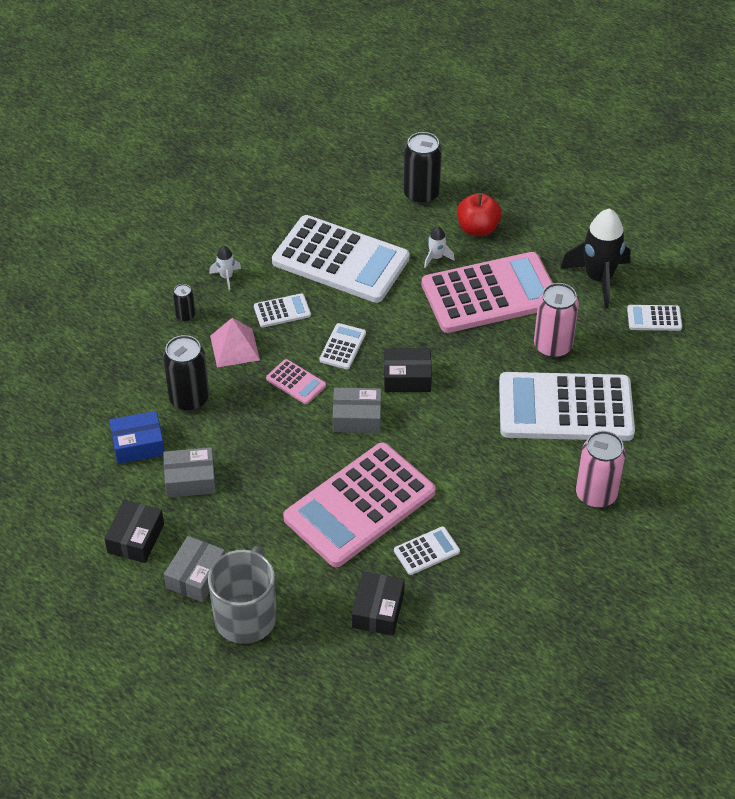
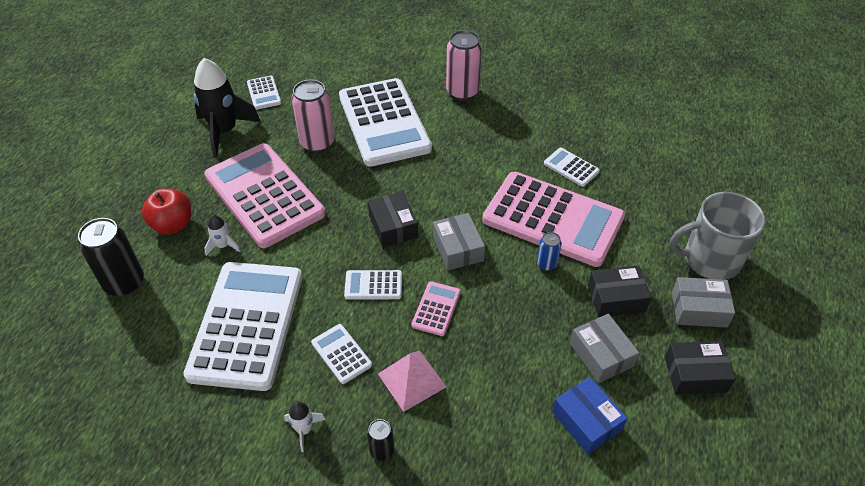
camera: 110 degrees left, 0 degrees up
black can [163,335,209,411] -> none
black box [352,572,405,636] -> black box moved to [588,266,651,317]
none -> blue can [537,232,562,271]

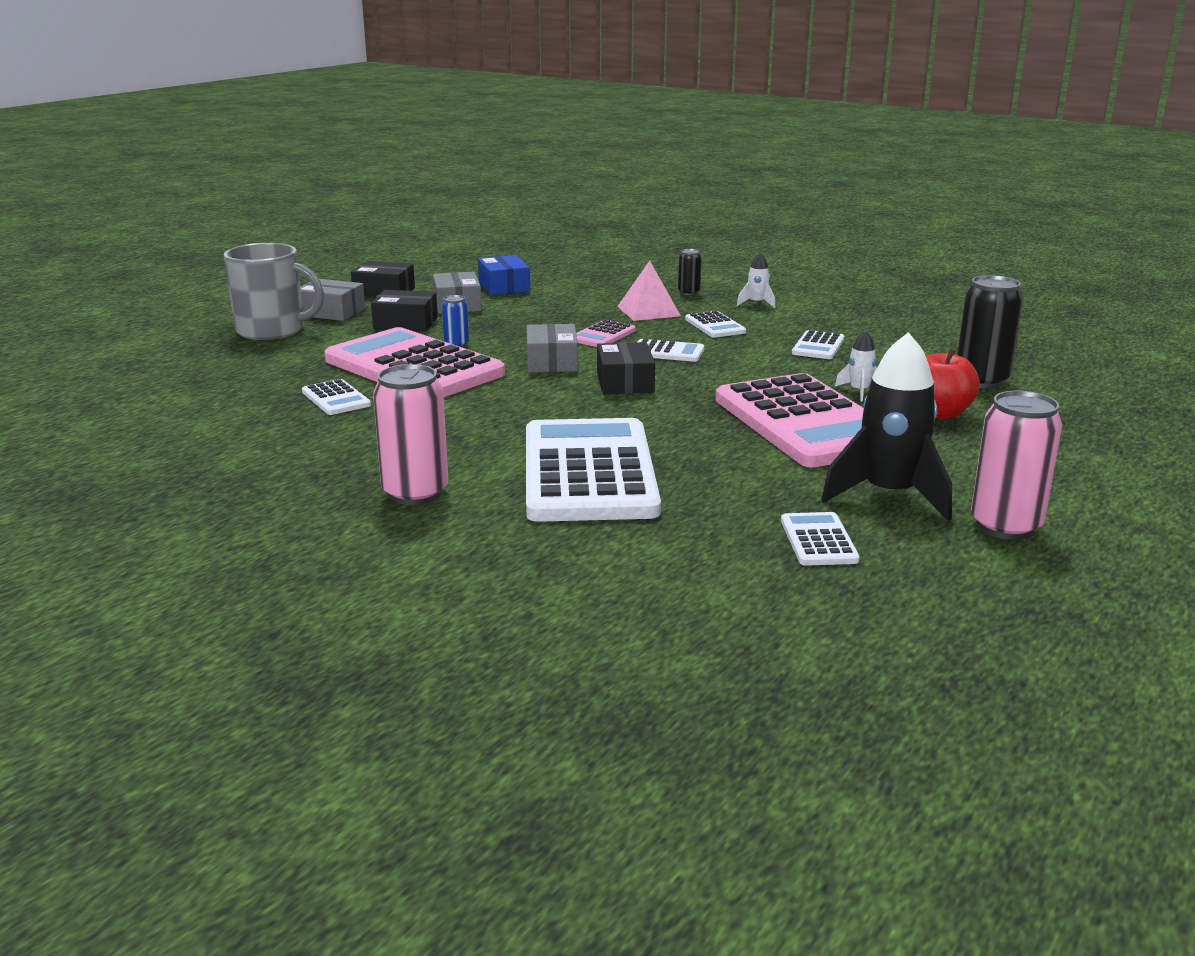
camera: 165 degrees left, 25 degrees down
white calculator [184,262,302,391] -> white calculator [792,330,844,359], size x0.42
pink can [291,80,335,153] -> pink can moved to [971,391,1062,540]

